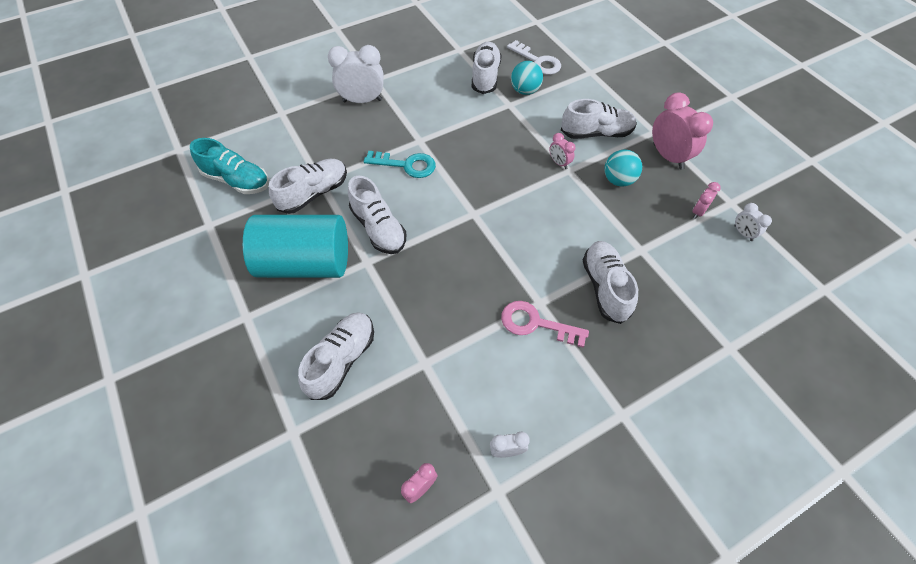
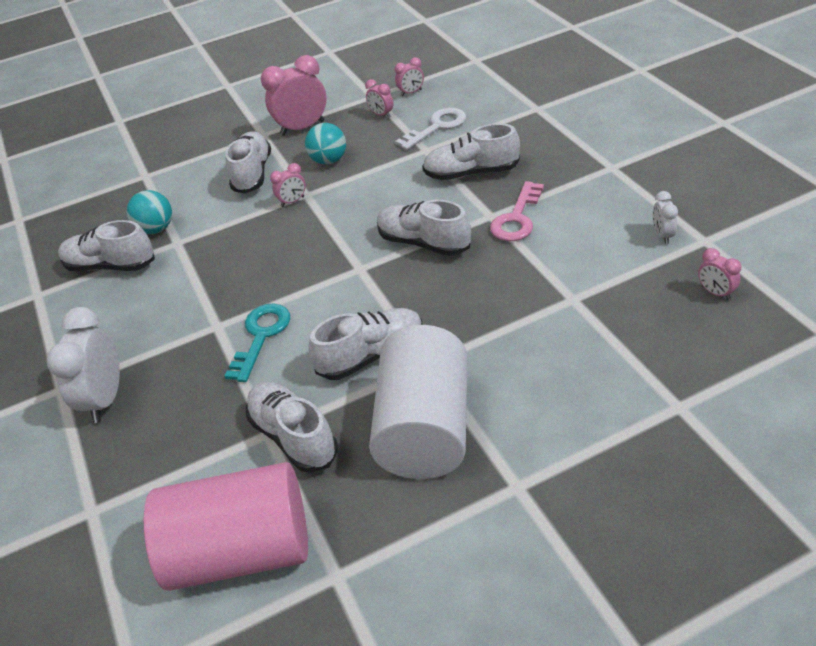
camera: 80 degrees left, 15 degrees down
turquoise shoe [190,138,269,194] -> pink cylinder [144,462,308,591]
turquoise cylinder [243,215,348,278] -> white cylinder [369,325,468,479]
white shoe [298,312,374,400] -> white shoe moved to [377,200,471,256]
white key [507,40,561,75] -> white key moved to [395,108,466,150]
white clock [734,203,772,241] -> pink clock [395,57,424,96]

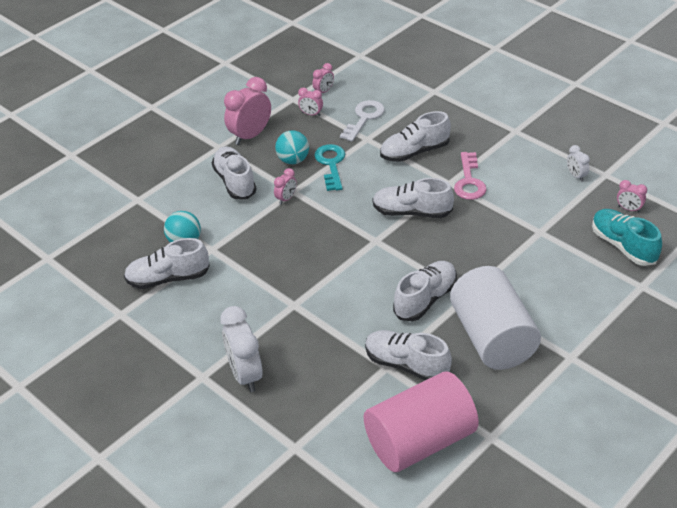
camera: 25 degrees left, 0 degrees up
turquoise key [225,304,290,382] -> turquoise key moved to [314,144,345,191]
none -> turquoise shoe [592,209,662,266]

